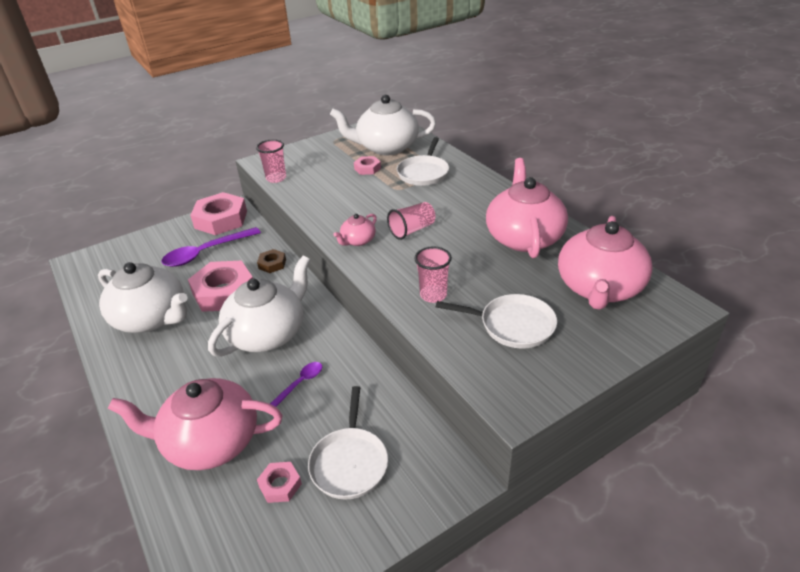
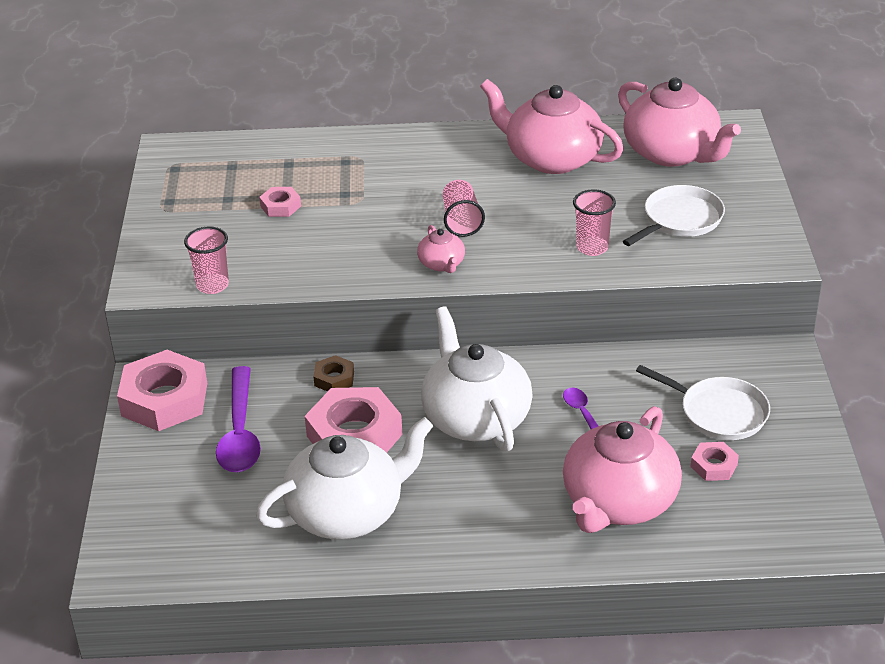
camera: 60 degrees left, 0 degrees up
white teapot [330,95,436,155] -> none
white pan [397,137,449,186] -> none

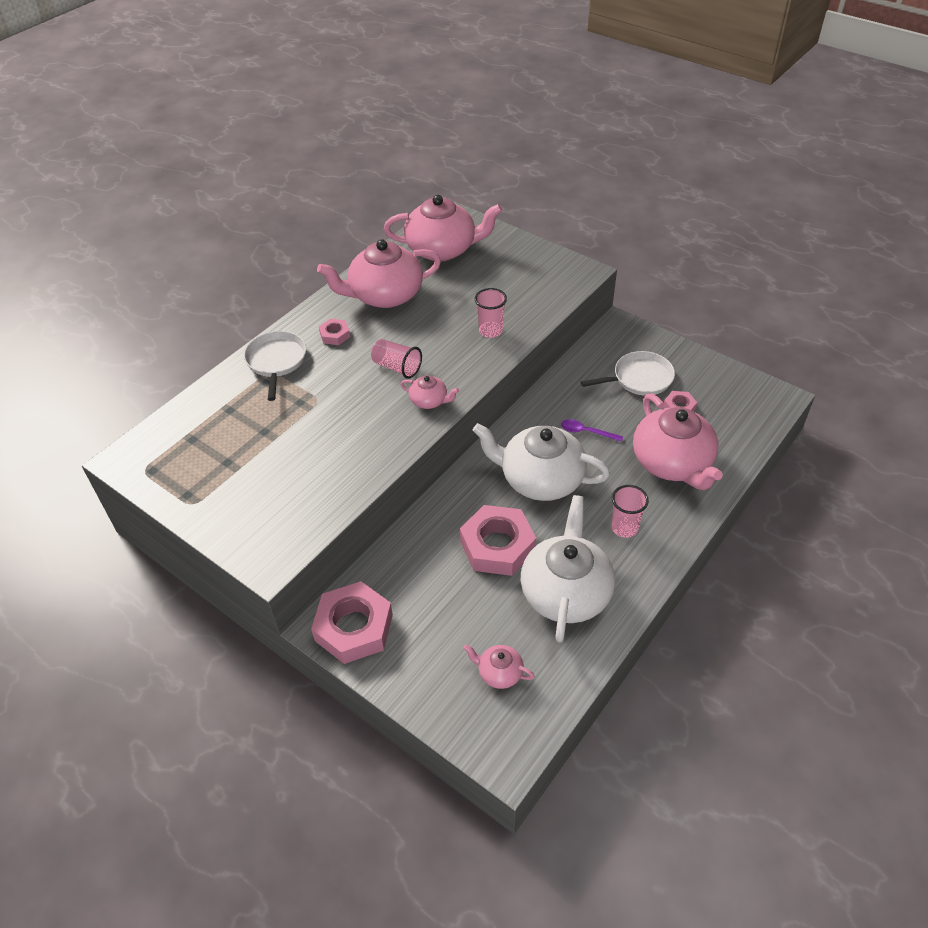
camera: 50 degrees left, 10 degrees up
pink cup [184,227,229,294] -> pink cup moved to [611,485,649,538]
purple spoon [216,366,261,472] -> none
pink nut [259,187,301,217] -> pink nut moved to [319,319,350,345]
brown nut [314,355,354,391] -> none
white pan [623,185,725,246] -> white pan moved to [244,331,306,401]
none -> pink teapot [464,644,535,689]

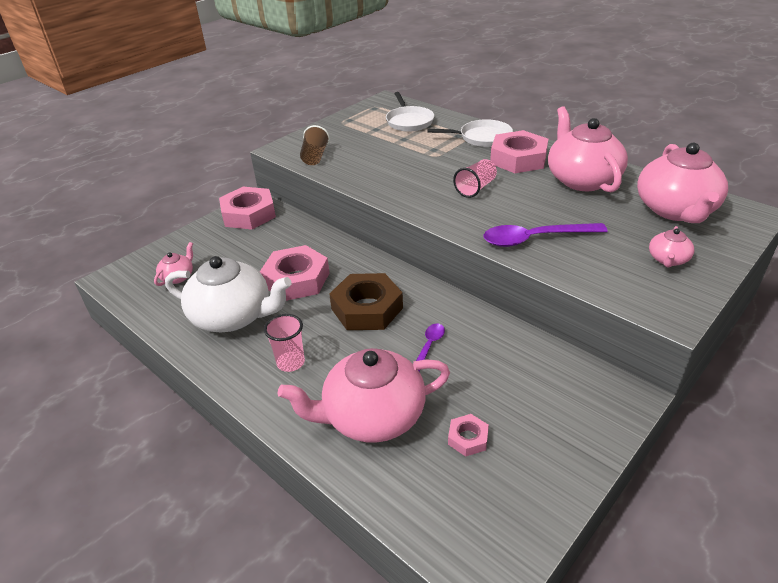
camera: 95 degrees right, 10 degrees down
pink nut [319,319,350,345] -> pink nut [490,130,548,173], size x2.09
pink teapot [400,375,459,409] -> pink teapot moved to [649,226,694,268]
white teapot [473,423,610,501] -> brown nut [329,273,403,330]
pink cup [475,288,507,338] -> purple spoon [483,223,608,247]
white pan [581,351,675,396] -> white pan moved to [386,92,434,132]
none -> brown cup [300,125,330,165]

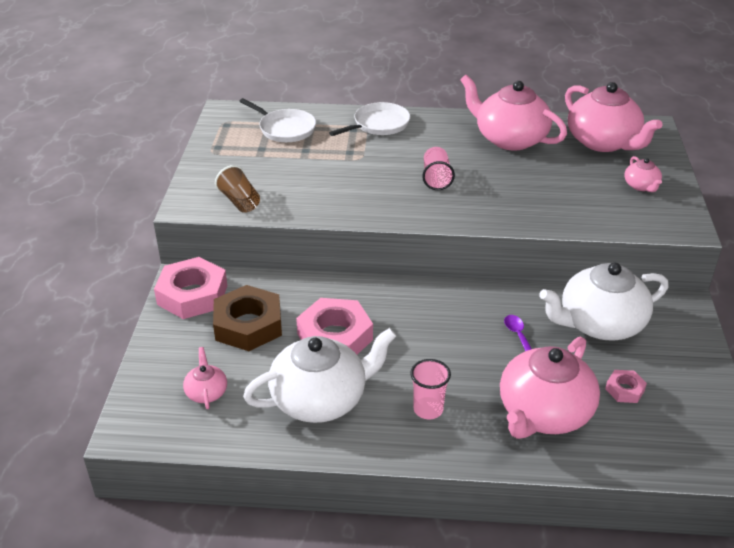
camera: 40 degrees left, 0 degrees up
brown nut [329,273,403,330] -> brown nut moved to [213,285,282,351]
purple spoon [483,223,608,247] -> none
pink nut [490,130,548,173] -> none
none -> white teapot [539,263,669,340]

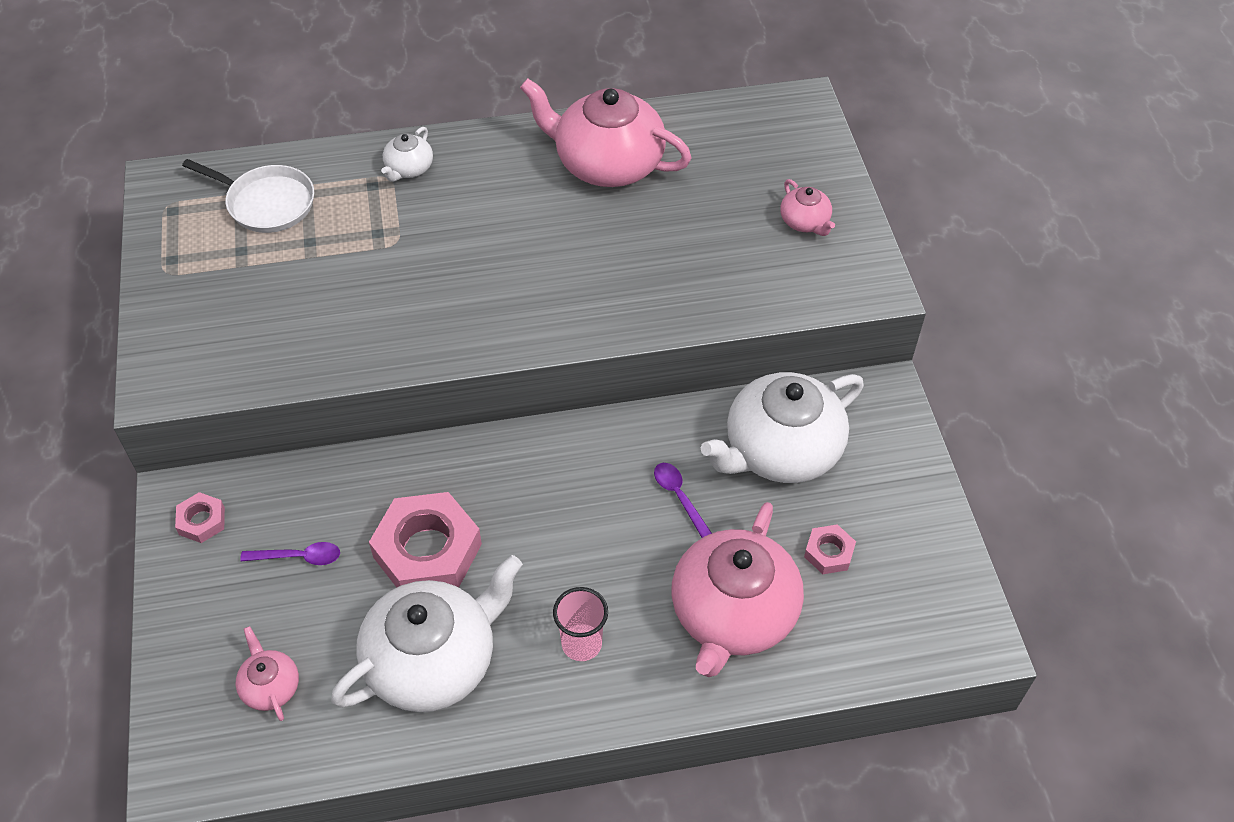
camera: 15 degrees left, 15 degrees up
pink nut [154,257,227,319] -> pink nut [175,492,225,543], size x0.48
brown nut [213,285,282,351] -> purple spoon [240,542,340,565]
brown cup [215,165,260,213] -> none
white pan [329,102,410,136] -> white teapot [381,127,433,182]
pink cup [422,147,455,190] -> none
pink teapot [565,82,662,152] -> none

